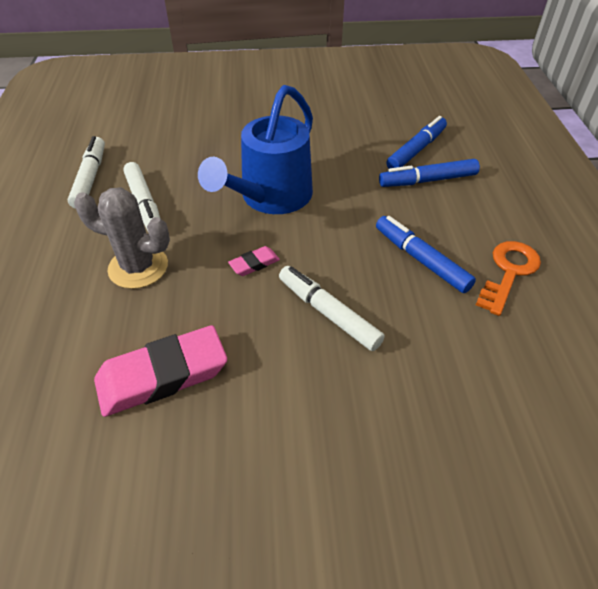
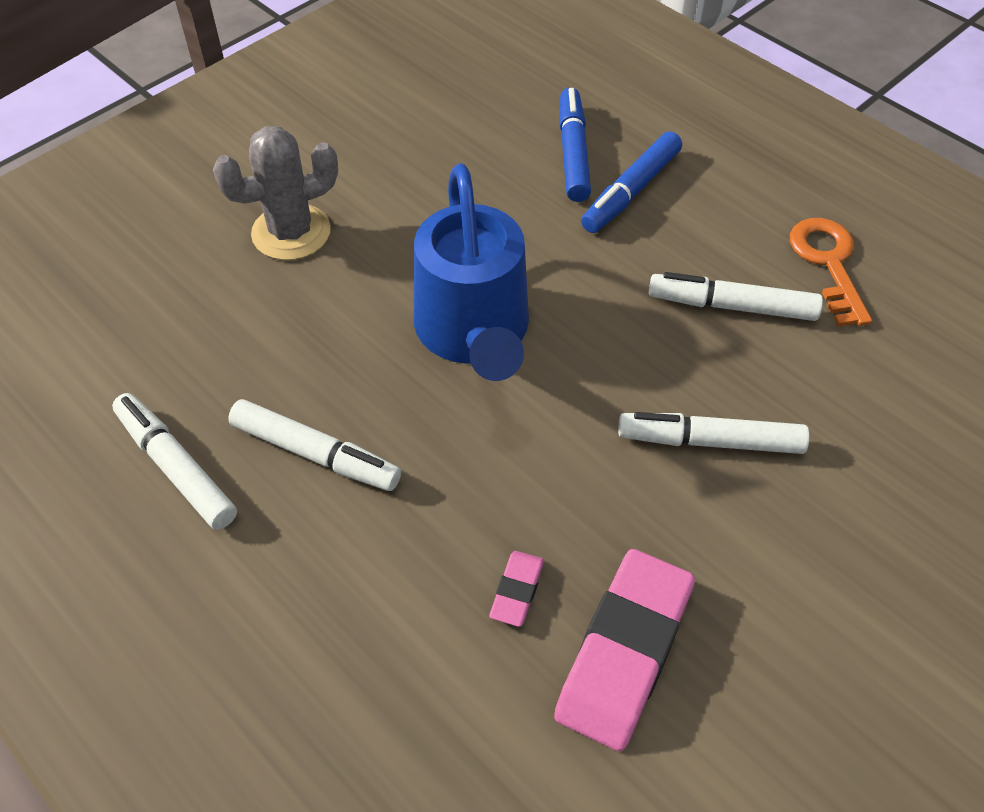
camera: 40 degrees left, 5 degrees up
grey cactus [74,187,170,289] -> grey cactus moved to [213,126,338,260]
pink eraser [228,246,280,276] -> pink eraser moved to [489,551,544,627]
blue marker [376,216,476,293] -> white marker [649,272,823,321]

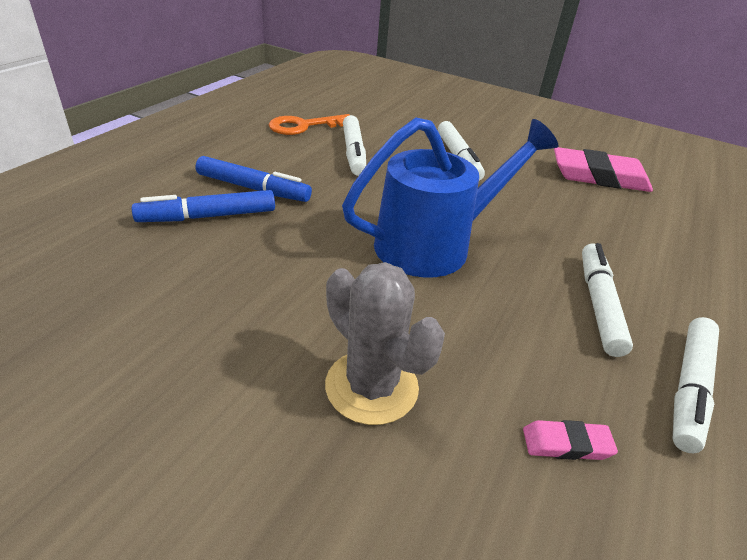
camera: 110 degrees left, 15 degrees down
pink eraser [489,551,544,627] -> pink eraser moved to [523,420,618,460]

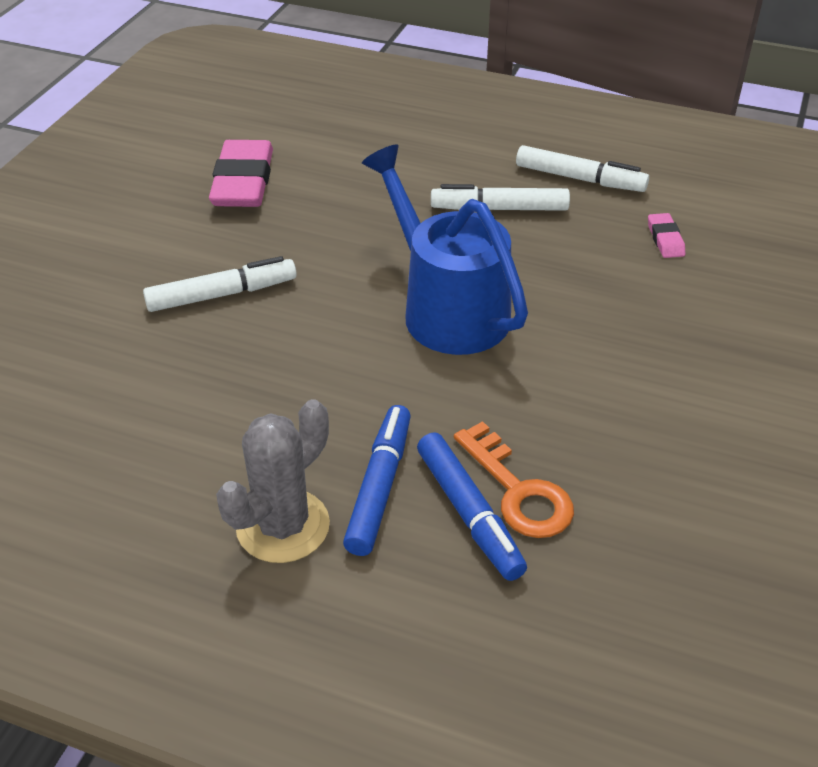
camera: 95 degrees left, 5 degrees up
orange key [269,114,349,135] -> orange key moved to [454,421,574,538]
grey cactus [325,262,445,425] -> grey cactus moved to [216,399,330,563]
white marker [343,115,366,176] -> none

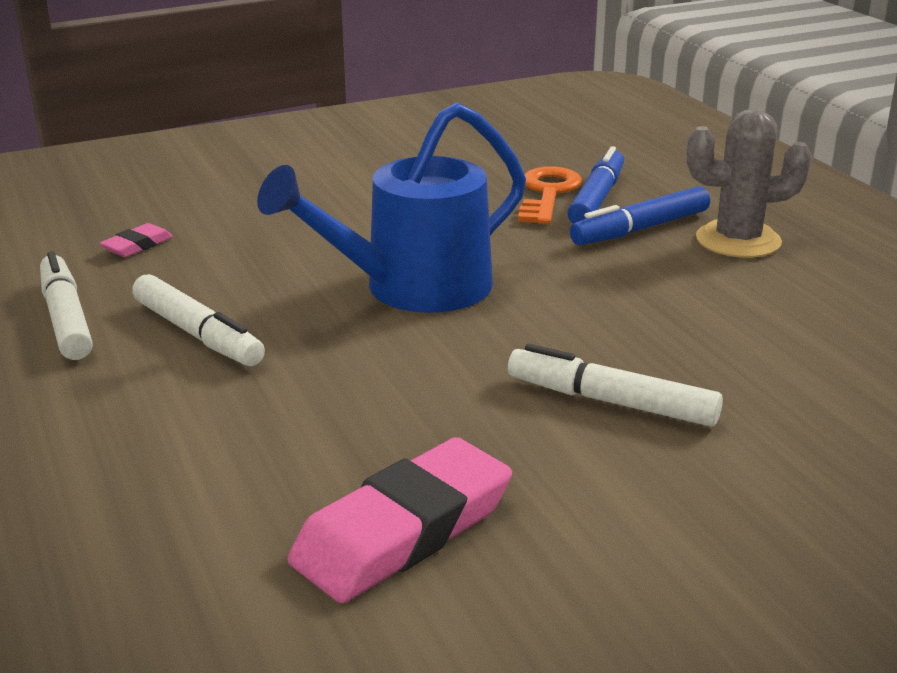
camera: 135 degrees left, 15 degrees down
blue watering can [362,144,528,355] -> blue watering can turned 45 degrees clockwise [257,102,526,313]

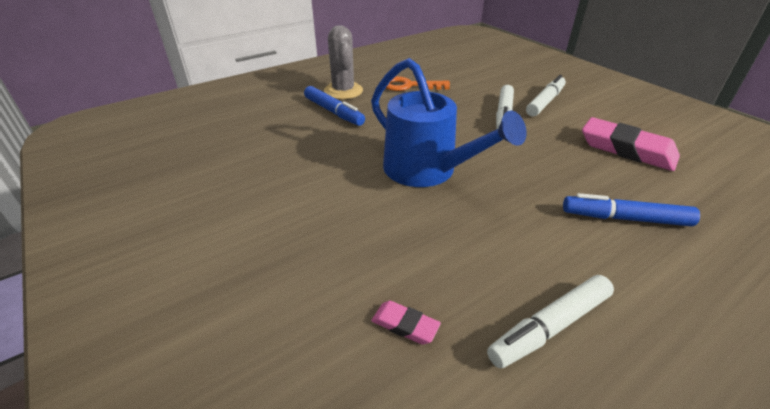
camera: 100 degrees left, 10 degrees up
white marker [132,274,265,366] -> white marker moved to [526,75,566,117]
orange key [518,166,582,225] -> orange key moved to [386,76,450,91]
blue marker [567,146,624,224] -> blue marker moved to [563,193,700,227]

